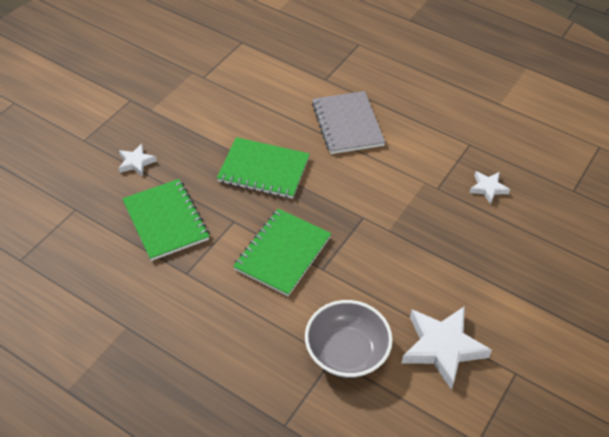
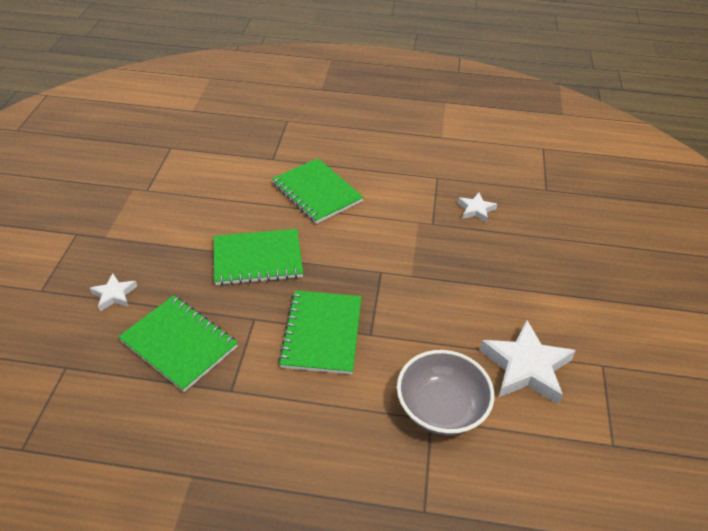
camera: 25 degrees left, 5 degrees down
grey notebook [312,91,385,154] -> green notebook [272,158,364,224]

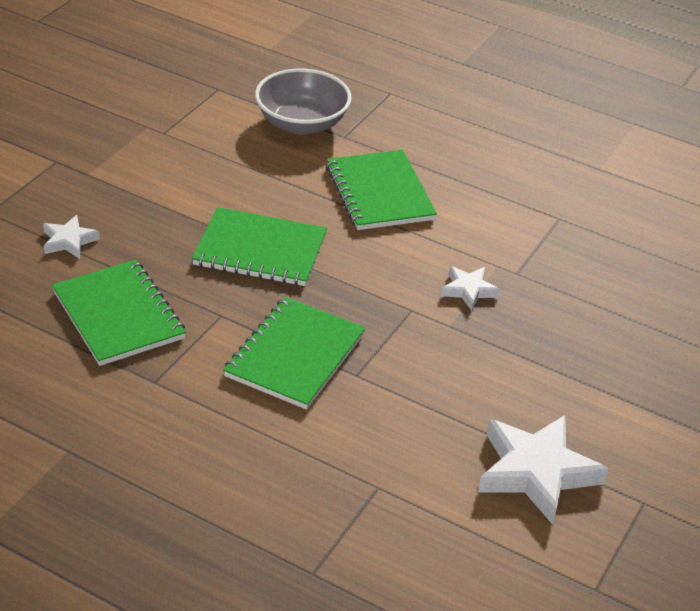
camera: 20 degrees right, 5 degrees down
grey bowl [397,350,494,435] -> grey bowl moved to [255,69,352,135]
white star [458,193,497,223] -> white star moved to [441,266,500,311]

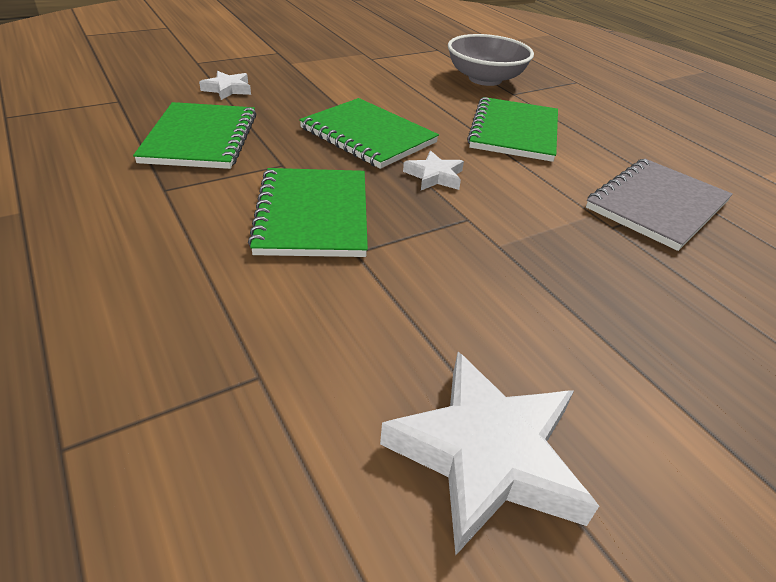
camera: 30 degrees right, 0 degrees up
green notebook [223,297,366,410] -> green notebook turned 60 degrees counterclockwise [248,168,368,257]
white star [441,266,500,311] -> white star moved to [403,151,464,190]
none -> grey notebook [586,159,733,251]

